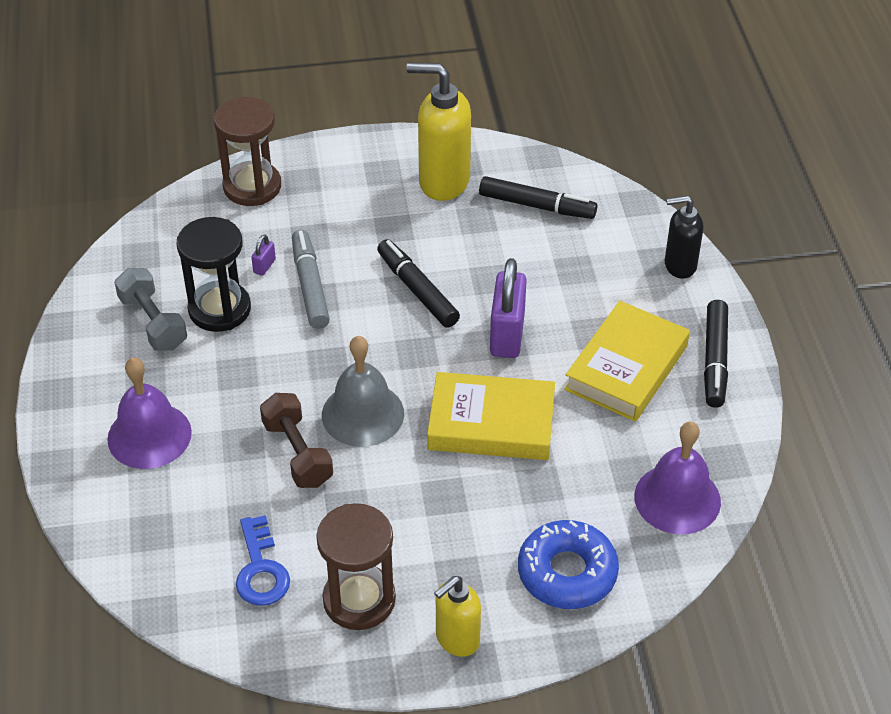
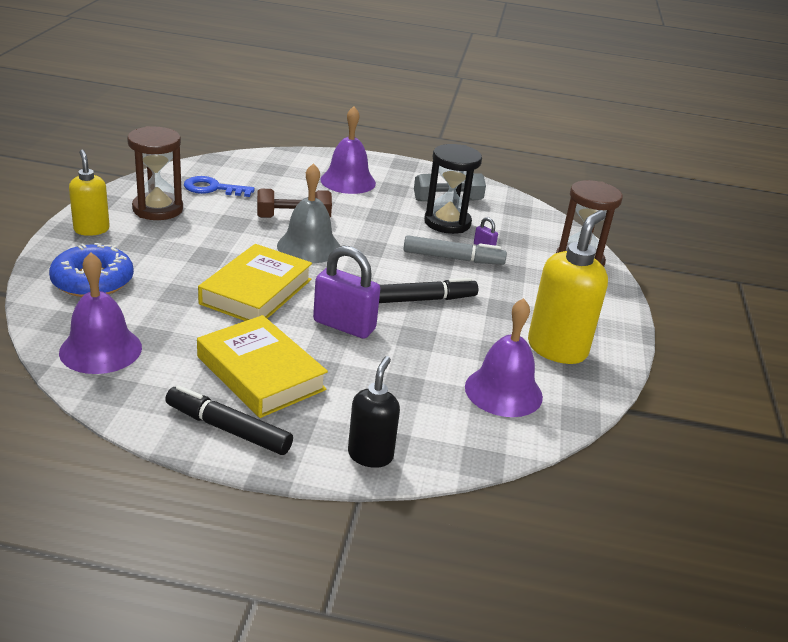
camera: 105 degrees right, 15 degrees down
black marker [479,176,597,219] -> purple bell [465,298,543,417]

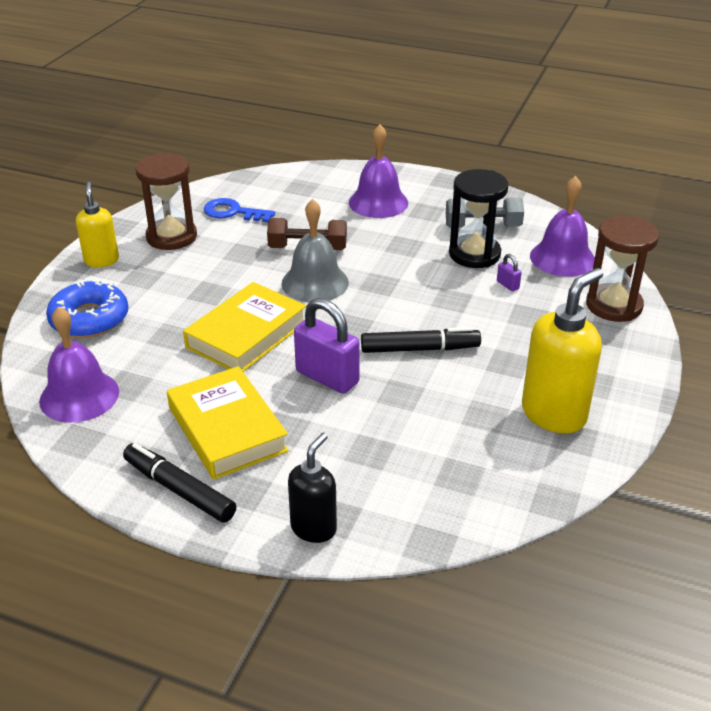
camera: 15 degrees right, 5 degrees up
grey marker [403,235,507,265] -> none
purple bell [465,298,543,417] -> purple bell moved to [530,176,595,277]

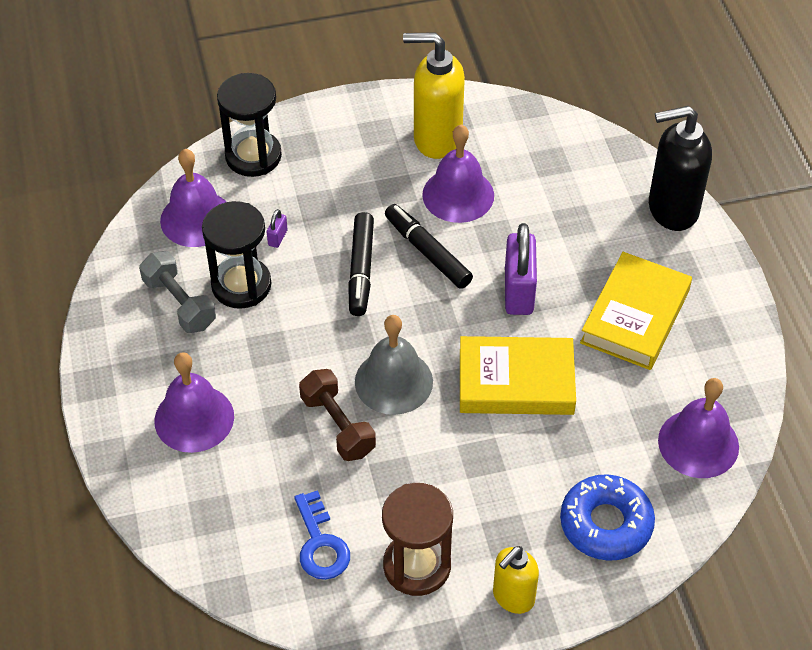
camera: 125 degrees left, 15 degrees up
black marker [123,443,236,523] -> black marker moved to [348,212,374,316]
black soap dispenser [288,433,337,543] -> black soap dispenser [649,106,712,231], size x1.63
brown hourglass [586,216,659,322] -> black hourglass [217,73,282,177]
none -> purple bell [422,125,494,223]

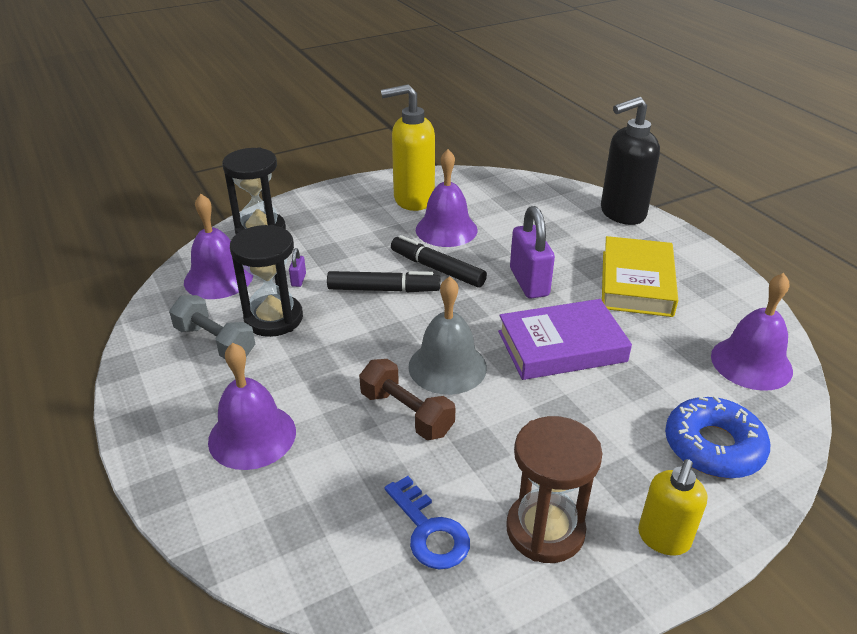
camera: 15 degrees left, 15 degrees down
black marker [348,212,374,316] -> black marker turned 75 degrees counterclockwise [327,271,440,292]
yellow book [460,336,576,415] -> purple book [498,299,632,380]

